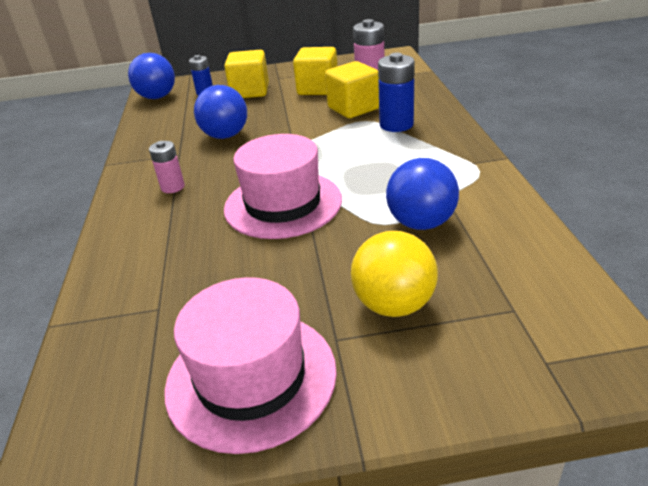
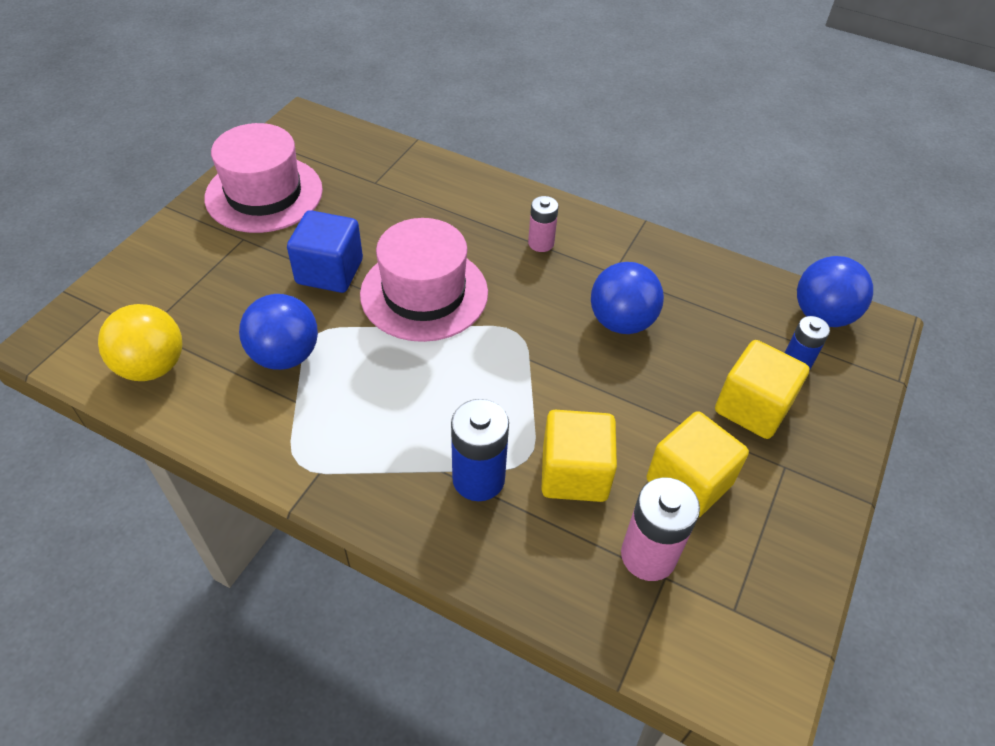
camera: 120 degrees right, 15 degrees up
yellow ball [351,231,438,317] -> yellow ball moved to [98,304,182,381]
none -> blue cube [287,210,363,293]

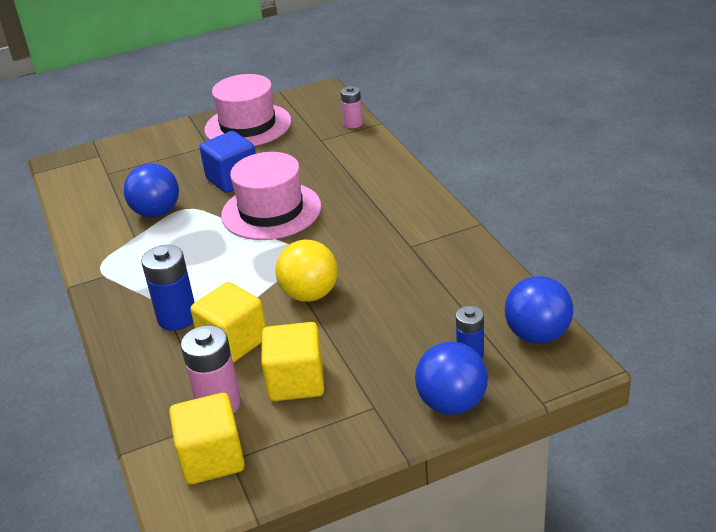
camera: 45 degrees right, 15 degrees down
yellow ball [98,304,182,381] -> yellow ball moved to [275,240,338,302]
pink battery [528,196,559,252] -> pink battery moved to [341,86,363,128]
blue ball [591,262,664,334] -> blue ball moved to [415,342,488,415]
yellow cube [715,340,810,439] -> yellow cube moved to [169,393,245,485]

